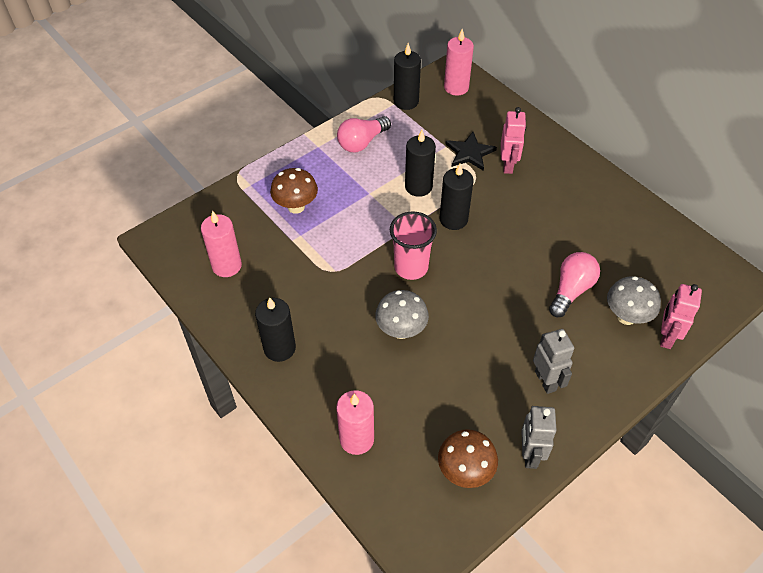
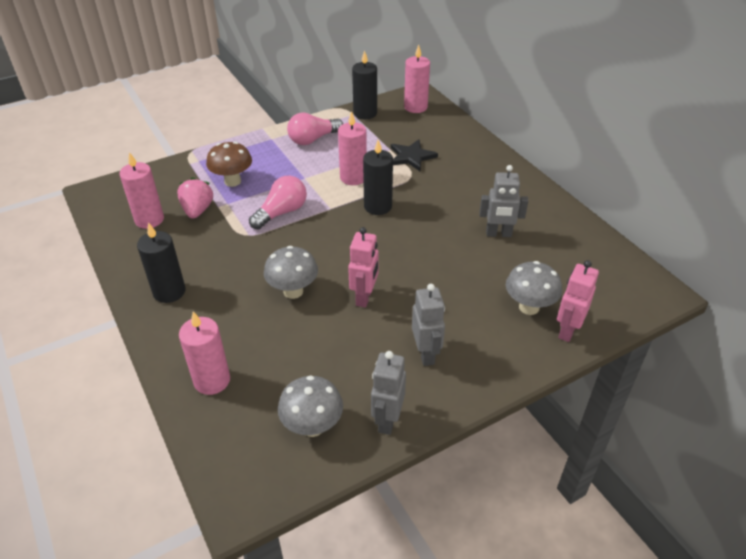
camera: 10 degrees right, 10 degrees down
pink cup [390,212,437,280] -> none
black candle [405,130,436,197] -> pink candle [338,111,367,185]
brown mushroom [438,429,498,488] -> grey mushroom [278,376,343,437]
pink robot [501,107,526,174] -> pink robot moved to [348,227,379,307]
pink light bulb [549,252,600,317] -> pink light bulb moved to [249,176,307,229]
none -> pink strawberry [177,177,213,219]
none -> grey robot [479,165,528,237]

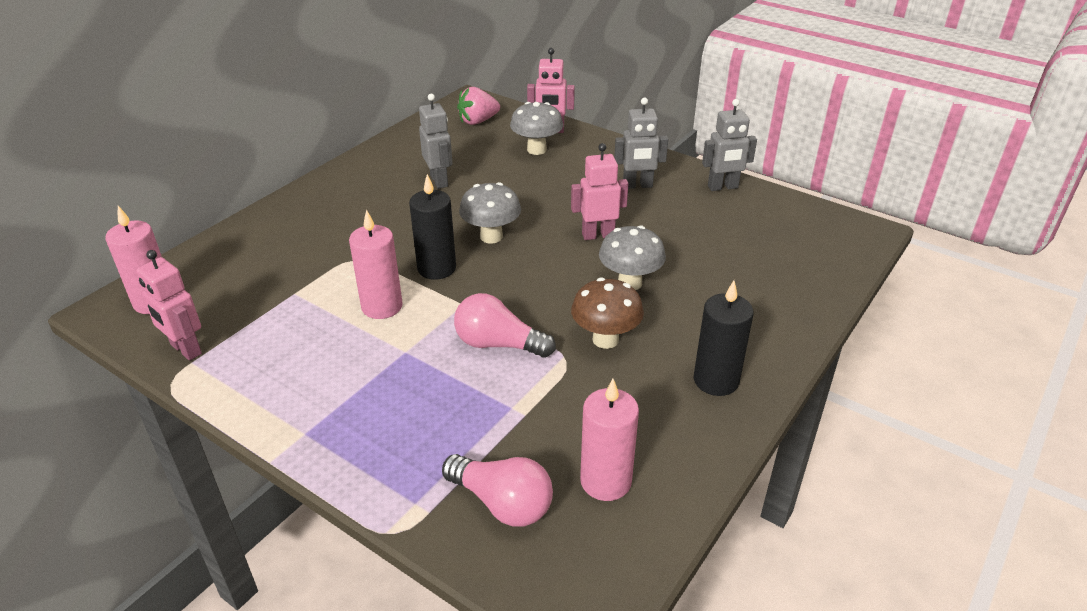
camera: 115 degrees left, 5 degrees down
pink strawberry [177,177,213,219] -> pink strawberry moved to [457,87,500,125]
pink candle [179,311,230,395] -> none
brown mushroom [206,142,252,187] -> brown mushroom moved to [571,278,644,349]
grey mushroom [278,376,343,437] -> grey mushroom moved to [459,182,521,243]
pink light bulb [287,112,343,145] -> pink light bulb moved to [442,454,553,527]
black candle [352,50,377,119] -> pink robot [136,250,202,361]
black star [391,139,438,171] -> none
grey robot [412,284,445,366] -> grey robot turned 150 degrees counterclockwise [614,97,668,189]

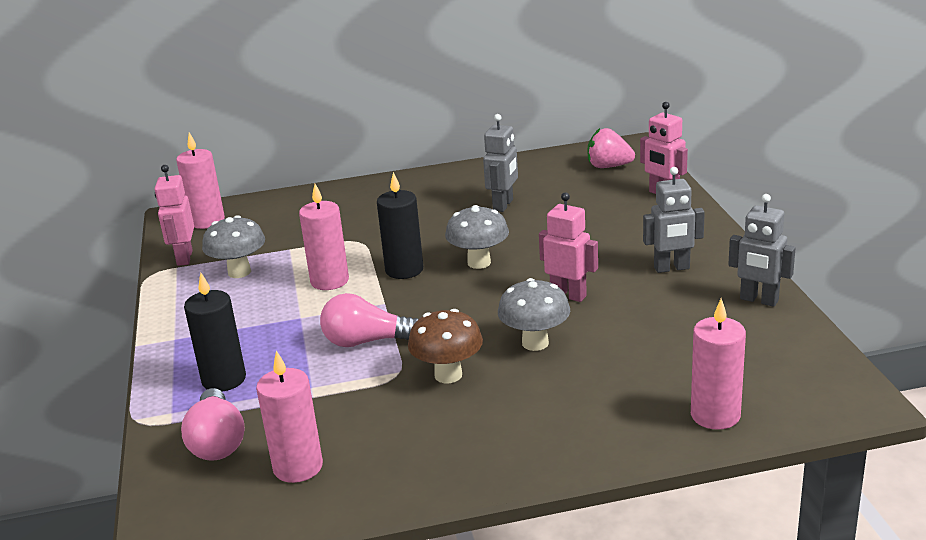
camera: 45 degrees right, 10 degrees down
pink light bulb [454,293,556,358] -> pink light bulb turned 60 degrees counterclockwise [320,293,419,347]
grey mushroom [510,102,563,155] -> grey mushroom moved to [202,215,265,278]
grey robot [614,97,668,189] -> grey robot turned 45 degrees counterclockwise [643,167,705,273]
black candle [694,281,754,396] -> black candle moved to [184,272,246,392]
none -> pink candle [691,298,746,430]

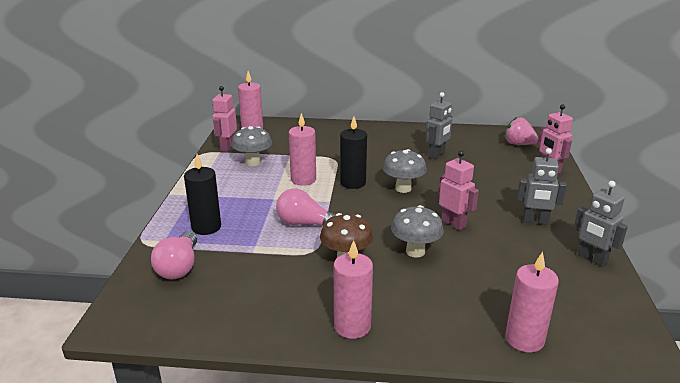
camera: 15 degrees right, 0 degrees up
pink candle [256,350,323,483] -> pink candle moved to [334,240,373,339]

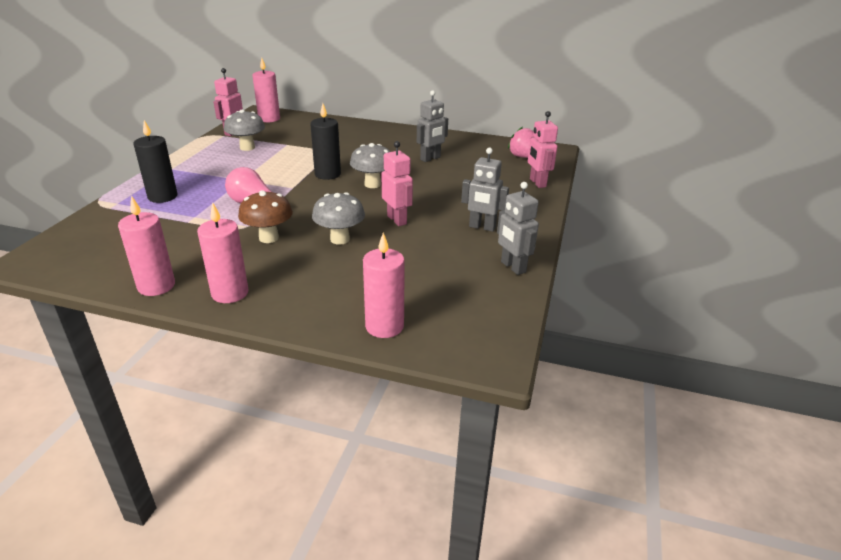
camera: 10 degrees right, 5 degrees up
pink light bulb [151,231,197,279] -> none
pink candle [289,113,316,186] -> pink candle moved to [118,196,175,296]

